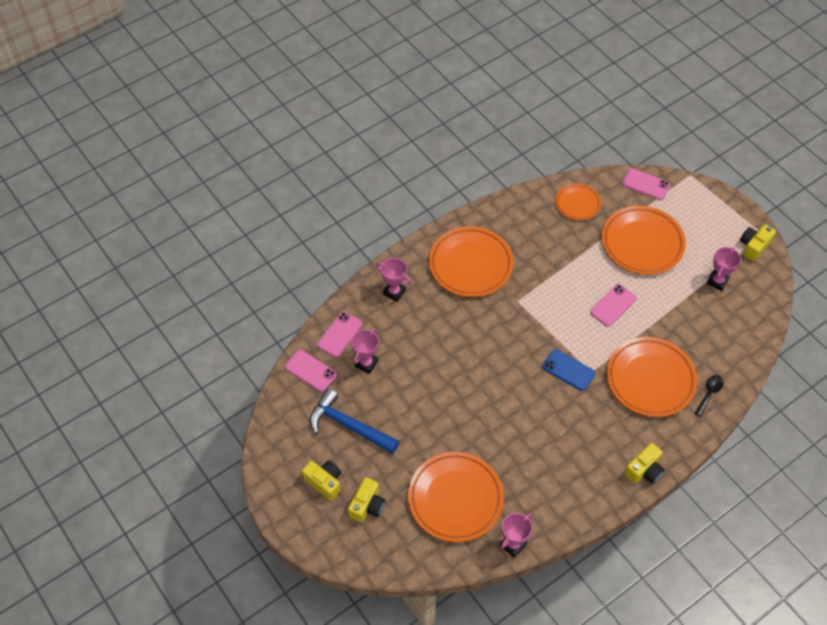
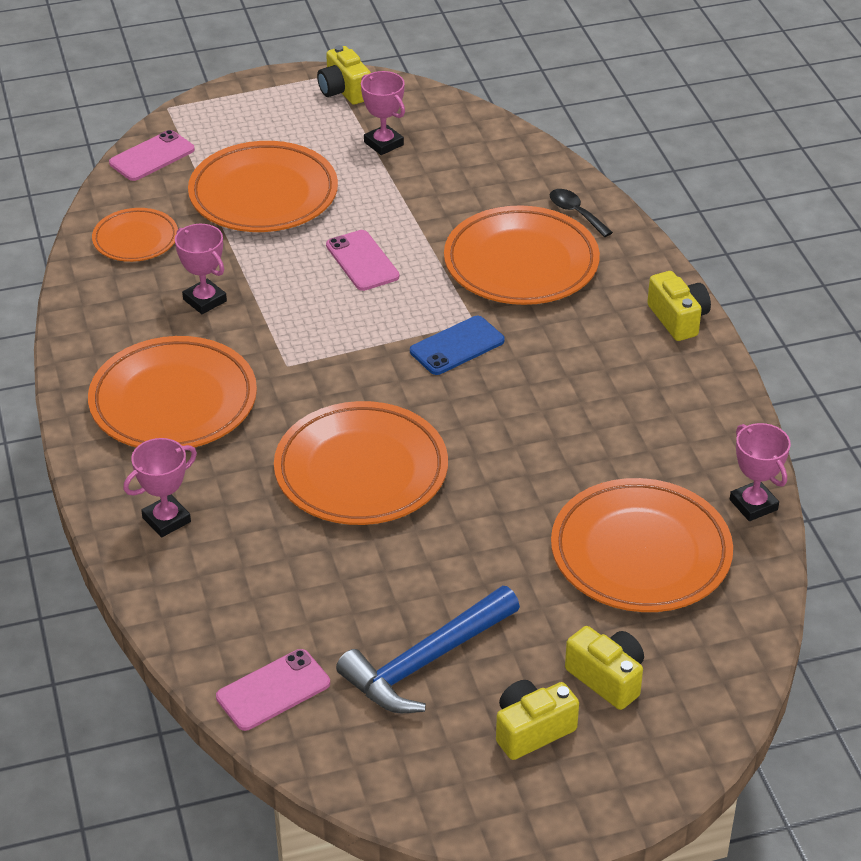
camera: 70 degrees left, 15 degrees down
pink phone [317,312,362,357] -> none
pink trophy [351,329,378,374] -> pink trophy moved to [175,224,227,314]
none -> orange plate [274,401,448,525]

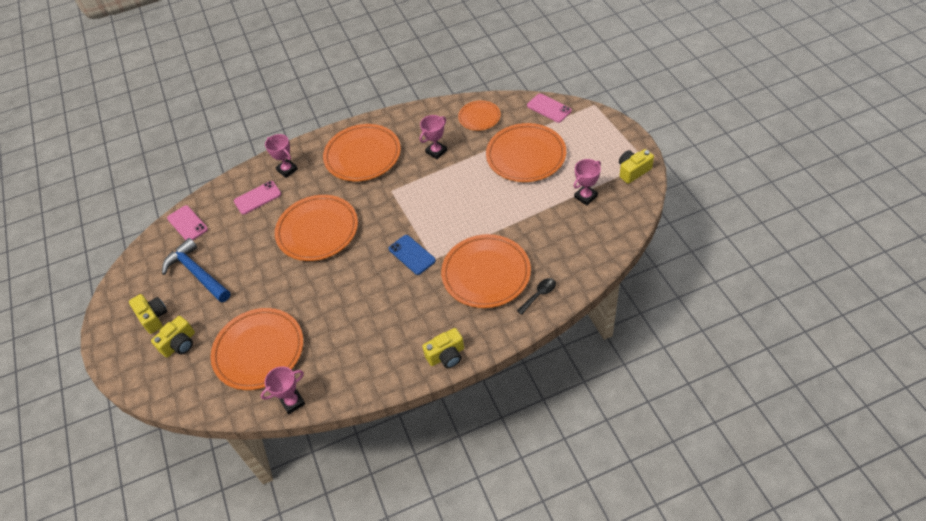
camera: 90 degrees right, 10 degrees up
pink phone [326,230,399,291] -> pink phone moved to [234,181,281,215]

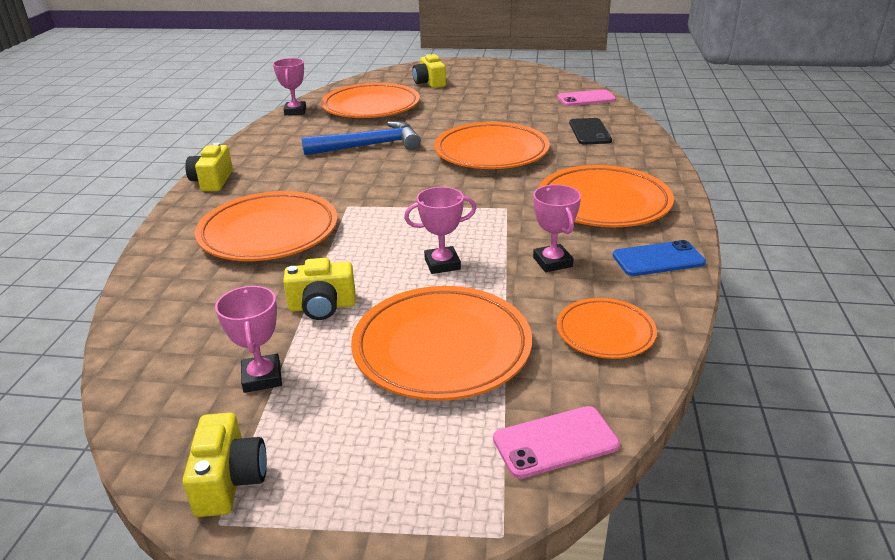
camera: 115 degrees right, 20 degrees down
yellow camera [129,294,168,334] -> yellow camera moved to [283,258,356,320]
blue hammer [162,238,230,303] -> blue hammer moved to [301,121,421,156]
pink phone [234,181,281,215] -> black phone [569,118,612,144]
pink trophy [265,134,298,178] -> pink trophy moved to [404,187,476,274]
blue phone [389,235,436,275] -> blue phone moved to [612,240,706,276]
black spoon [517,278,556,315] -> none

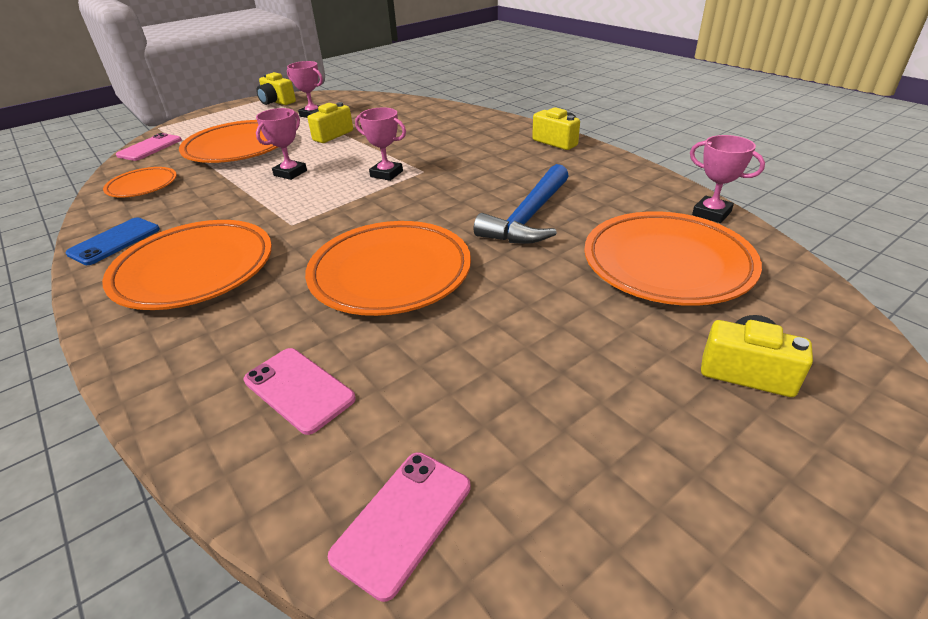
camera: 135 degrees right, 5 degrees up
orange plate [195,191,338,261] -> none
pink trophy [533,185,581,272] -> pink trophy moved to [355,107,406,181]
black phone [569,118,612,144] -> pink phone [244,348,356,435]

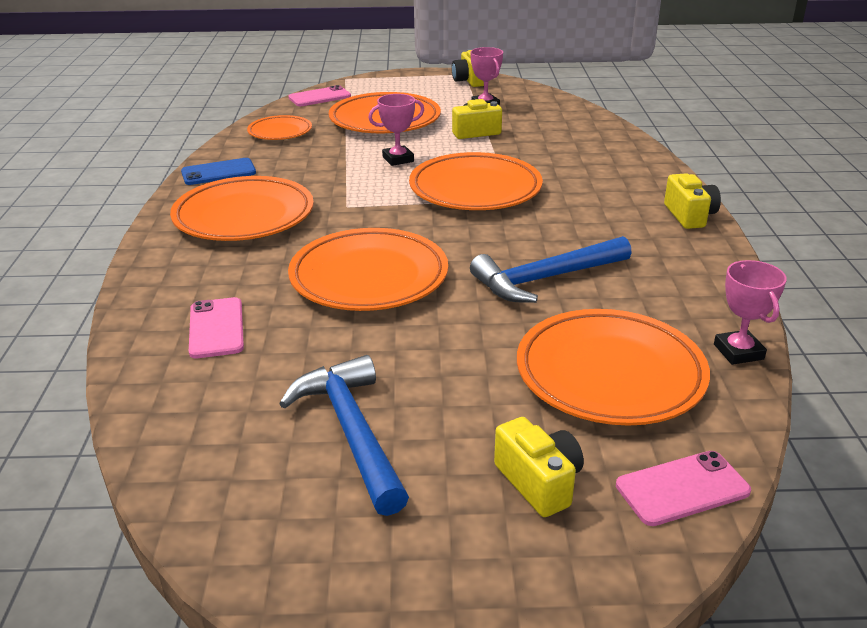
camera: 35 degrees right, 5 degrees down
pink phone [328,452,471,602] -> pink phone moved to [616,451,751,526]
pink trophy [355,107,406,181] -> orange plate [409,152,543,210]
none -> blue hammer [279,355,409,516]

